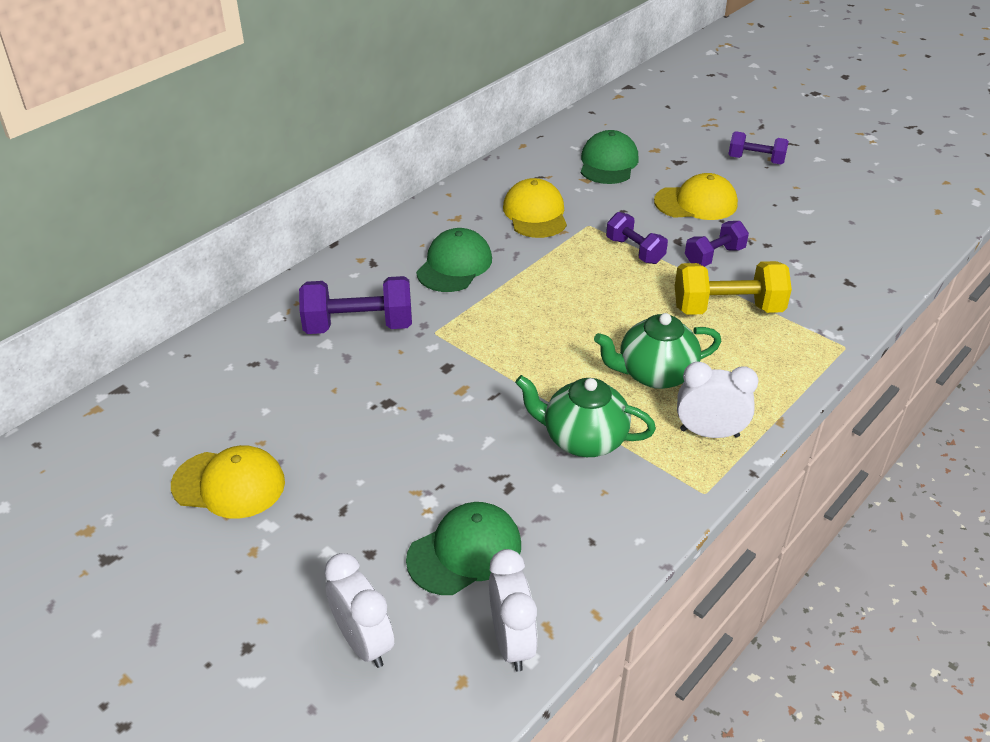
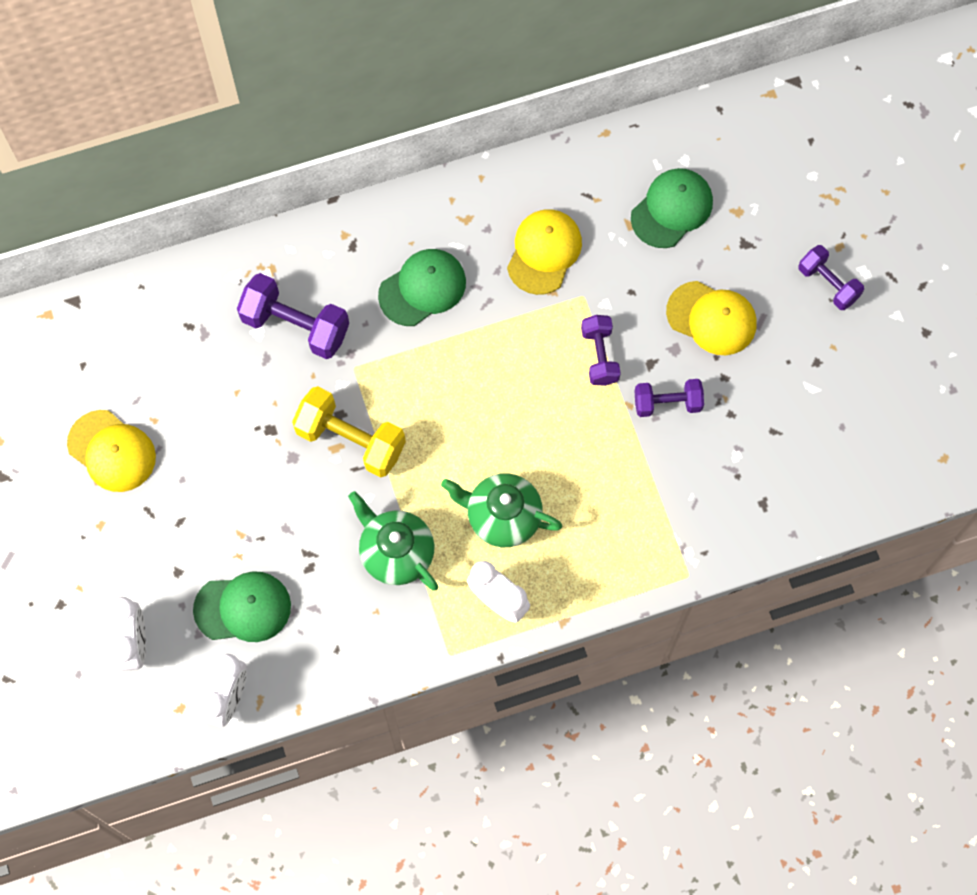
camera: 30 degrees right, 30 degrees up
yellow dumbbell [675,261,792,315] -> yellow dumbbell moved to [292,386,406,477]

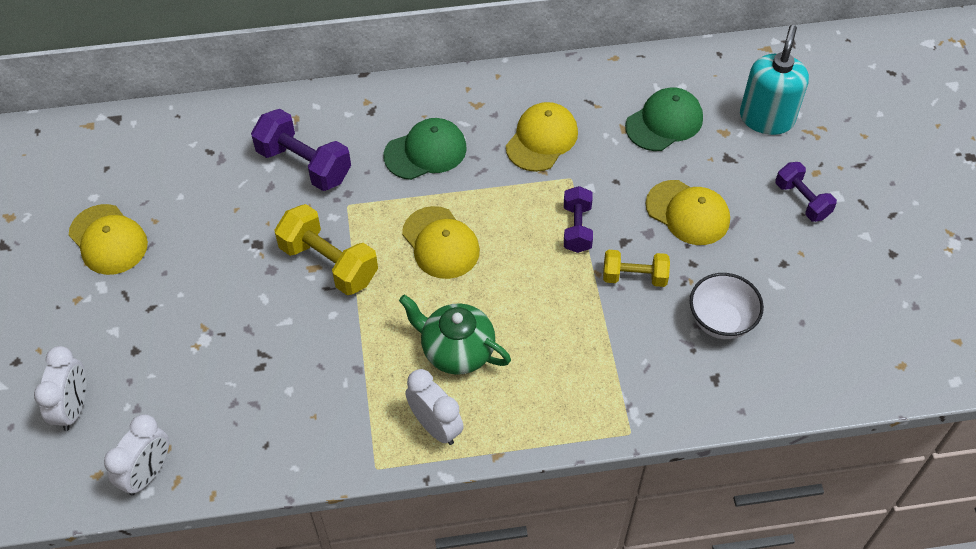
camera: 10 degrees right, 15 degrees down
green cap [193,571,291,642] -> none
green teapot [348,491,438,591] -> none
purple dumbbell [635,379,704,417] -> yellow dumbbell [603,250,670,287]
none -> yellow cap [402,206,480,279]
none -> white bowl [690,273,764,339]
none -> turquoise soap dispenser [740,25,809,135]

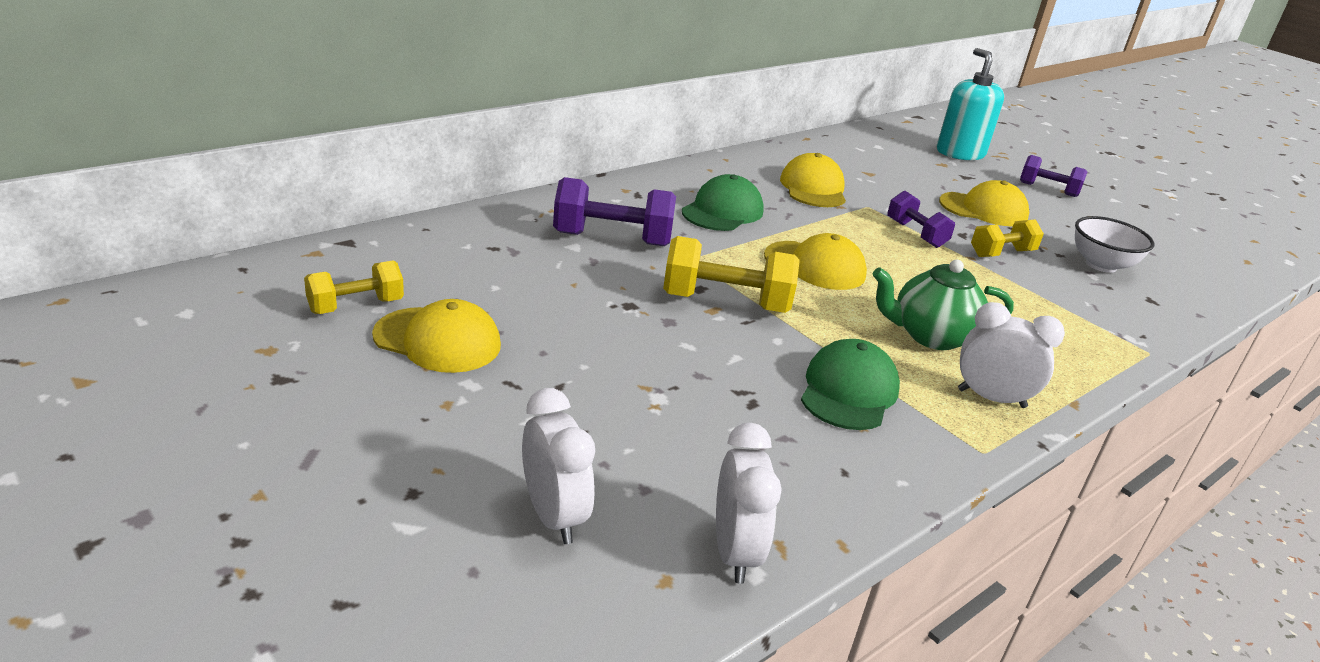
camera: 35 degrees left, 25 degrees down
green cap [625,87,703,151] -> green cap moved to [801,339,900,430]
none -> yellow dumbbell [304,260,404,314]

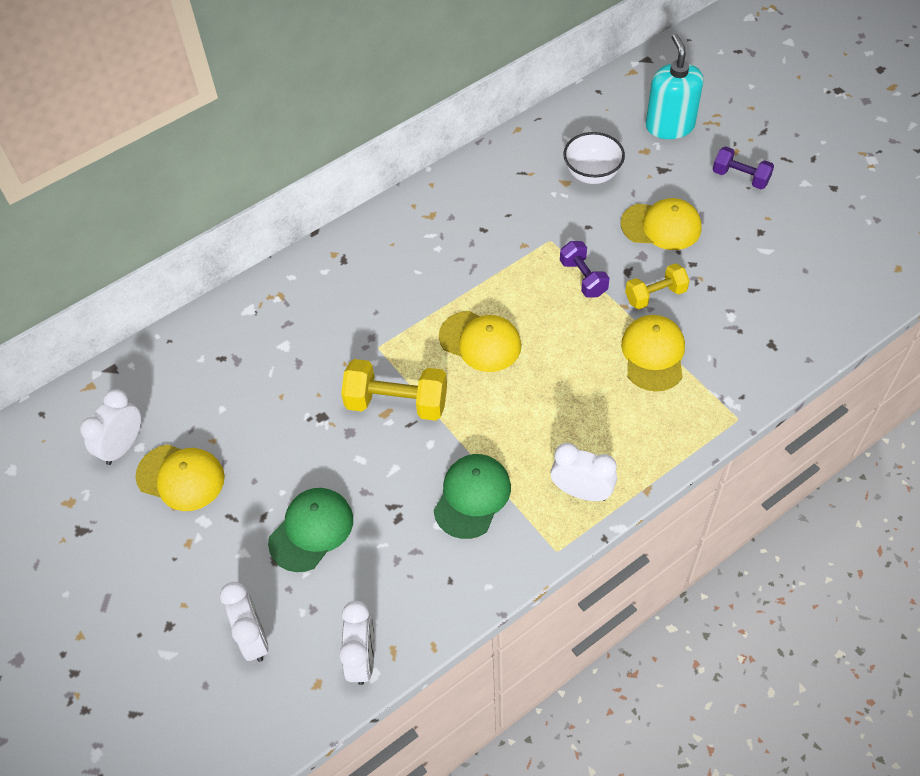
camera: 10 degrees right, 25 degrees up
yellow dumbbell [304,260,404,314] -> white clock [80,389,141,465]
purple dumbbell [553,177,676,246] -> none
green cap [682,174,764,231] -> green cap moved to [268,488,353,572]
yellow cap [780,153,846,207] -> yellow cap moved to [621,315,685,392]
green teapot [872,260,1014,350] -> none
white bowl [1075,216,1154,273] -> white bowl moved to [563,132,625,184]

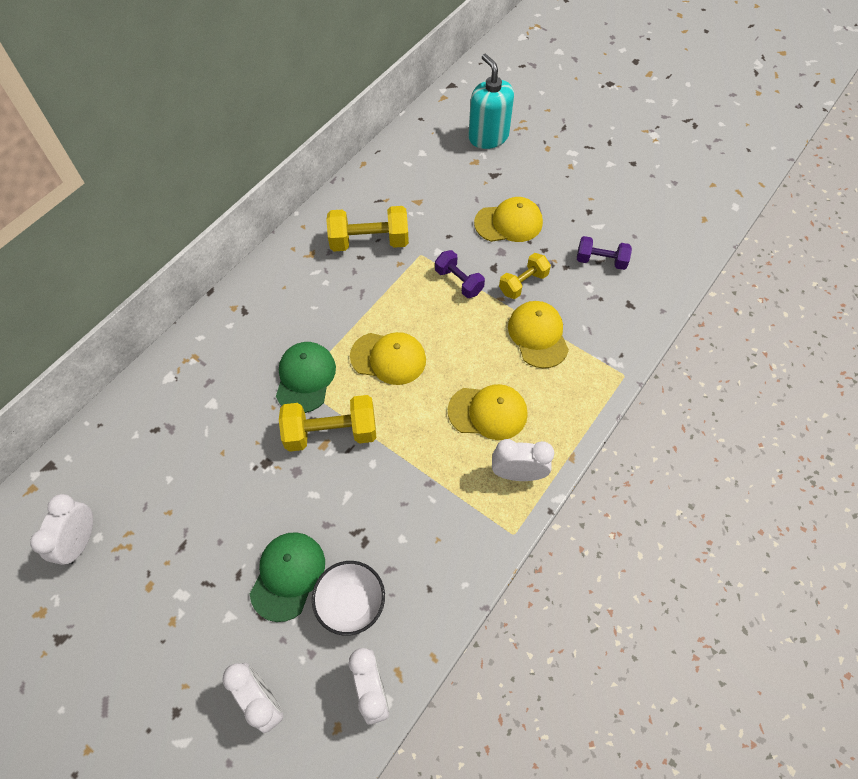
camera: 20 degrees left, 5 degrees up
yellow cap [136,444,225,511] -> yellow cap moved to [448,384,527,440]
green cap [434,454,511,539] -> green cap moved to [276,342,336,413]
white bowl [563,132,625,184] -> white bowl moved to [312,561,385,636]
purple dumbbell [713,146,774,189] -> purple dumbbell moved to [577,236,632,270]
none -> yellow dumbbell [326,206,409,251]

